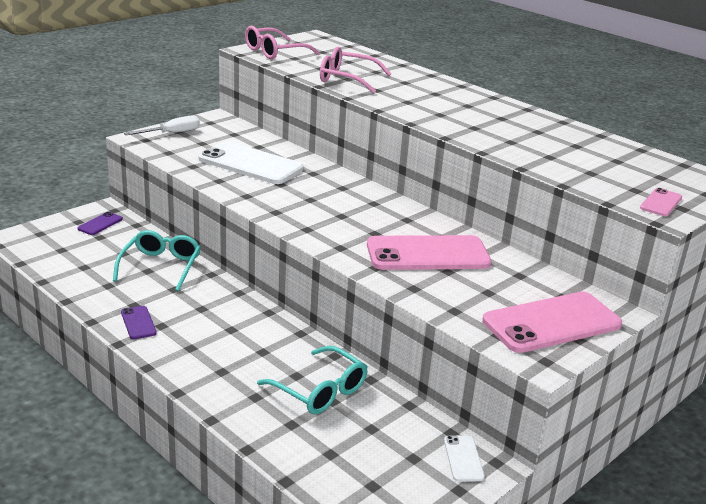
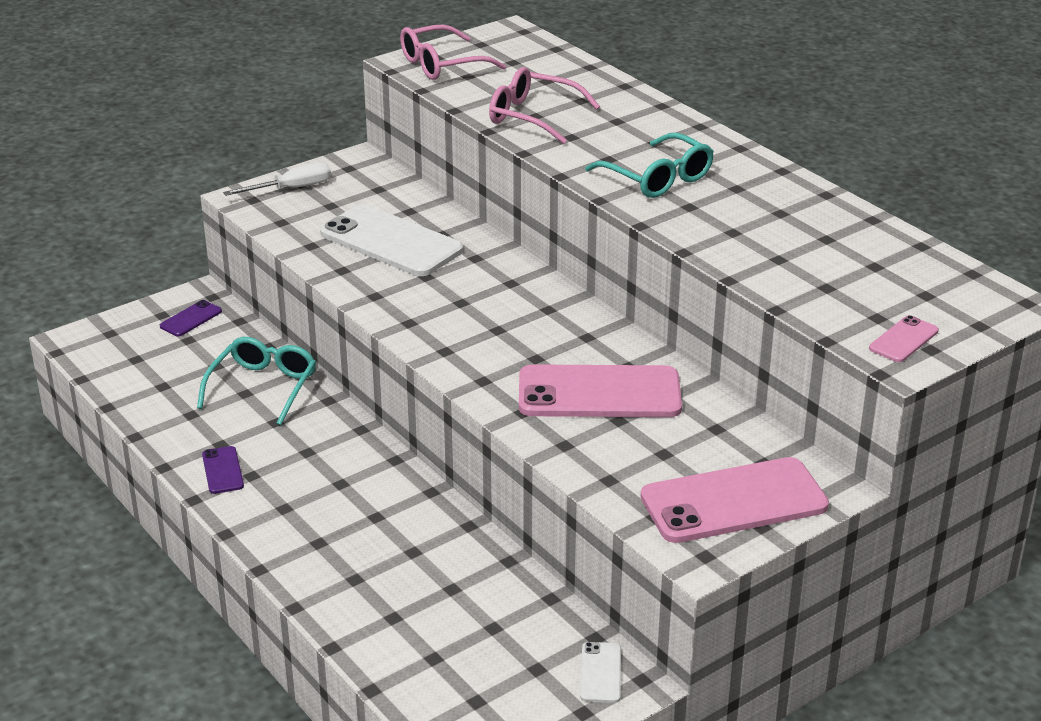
camera: 10 degrees right, 5 degrees up
turquoise glasses [257,346,368,414] -> turquoise glasses moved to [585,133,714,198]

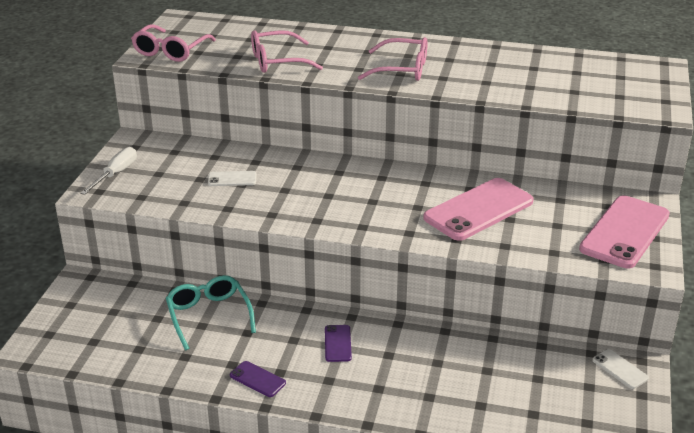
camera: 40 degrees left, 0 degrees up
purple phone [160,300,222,337] -> purple phone moved to [325,325,352,362]
white phone [320,204,463,276] -> white phone [208,171,256,186], size x0.45
turquoise glasses [585,133,714,198] -> pink glasses [358,37,428,81]
pink phone [869,315,939,362] -> none

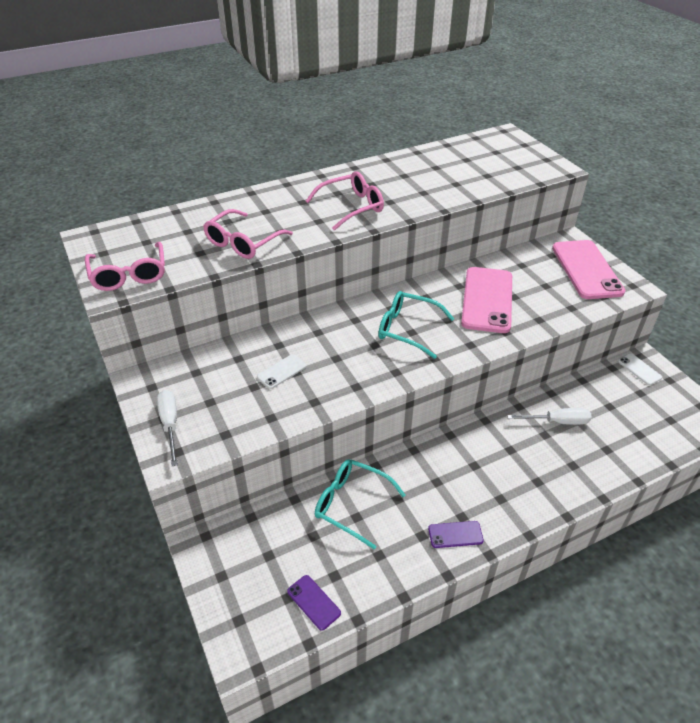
camera: 40 degrees left, 10 degrees up
purple phone [325,325,352,362] -> purple phone moved to [287,575,341,631]
white phone [592,349,649,389] -> white phone turned 45 degrees clockwise [618,353,662,385]
none -> turquoise glasses [378,291,454,359]
none -> white screwdriver [507,408,592,425]

